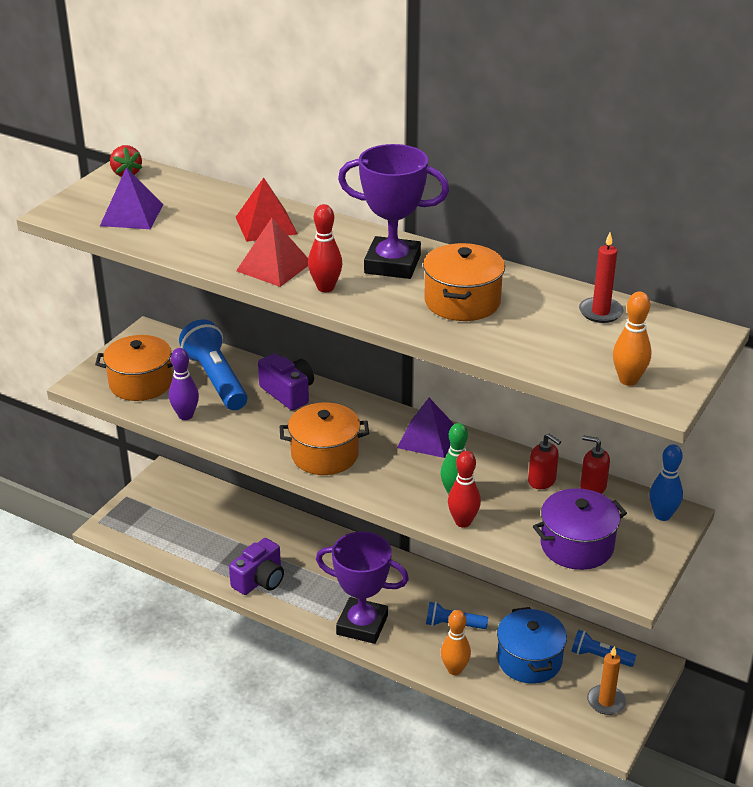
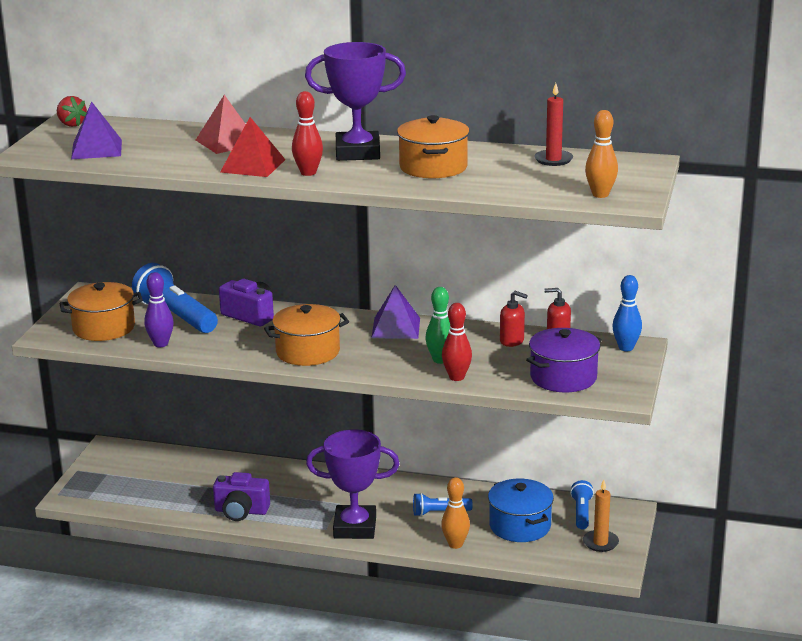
camera: 15 degrees left, 10 degrees down
purple camera [229,538,284,595] -> purple camera turned 75 degrees clockwise [213,472,270,521]
blue flashlight [571,630,637,667] -> blue flashlight turned 90 degrees clockwise [570,480,594,529]

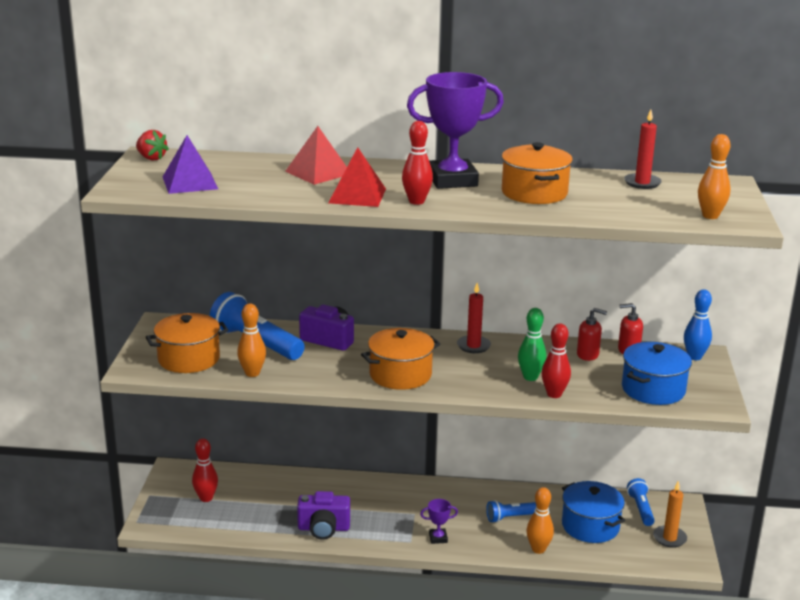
camera: 10 degrees left, 0 degrees up
purple bowling pin [144,272,174,347] -> orange bowling pin [237,304,266,377]
purple trophy [306,429,400,539] -> purple trophy [420,499,458,544], size x0.43
purple pyramid [371,285,420,339] -> red candle [457,283,491,353]
purple pot [526,328,602,392] -> blue pot [622,342,692,405]
none -> red bowling pin [192,438,218,502]

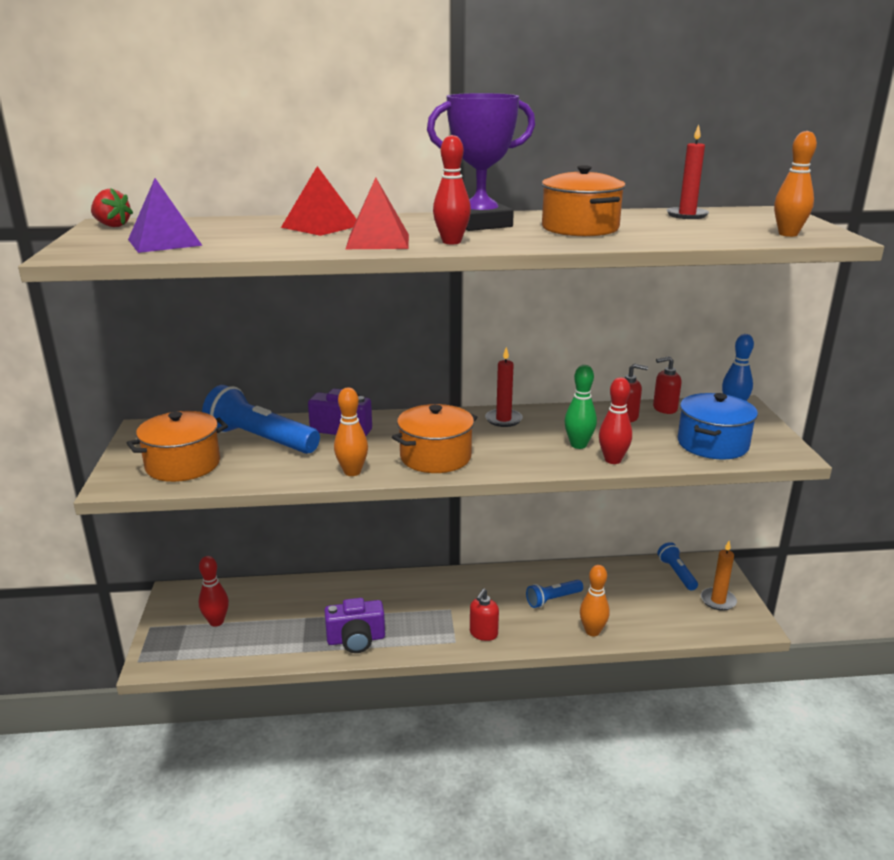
camera: 10 degrees left, 0 degrees up
orange bowling pin [237,304,266,377] -> orange bowling pin moved to [334,388,368,476]
purple trophy [420,499,458,544] -> red soap dispenser [470,588,499,641]
blue pot [562,481,625,543] -> none

